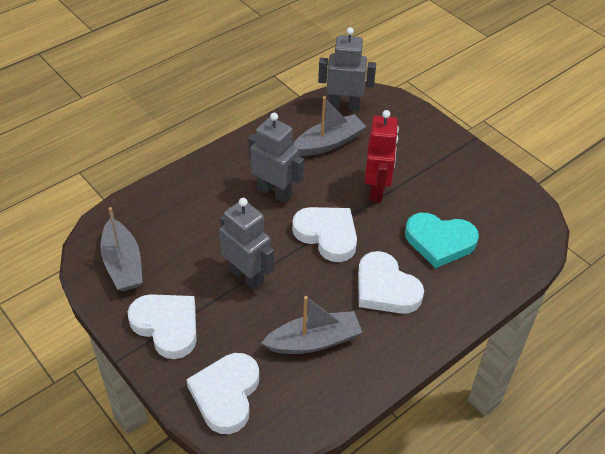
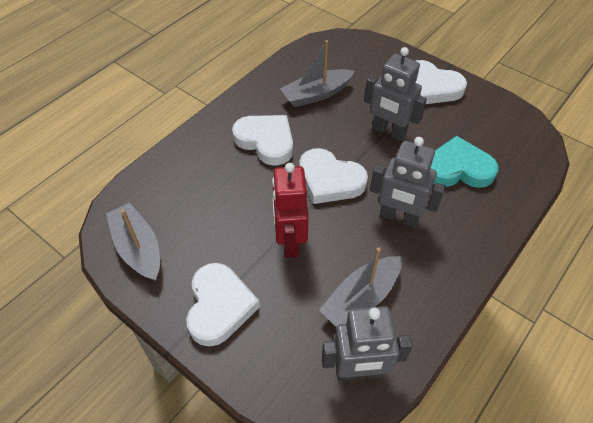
camera: 170 degrees right, 5 degrees up
grey boat [100,207,143,291] -> grey boat moved to [106,203,160,281]
white heart [186,353,259,434] -> white heart moved to [186,263,260,347]
turquoise heart [405,213,479,268] -> turquoise heart moved to [431,136,498,188]

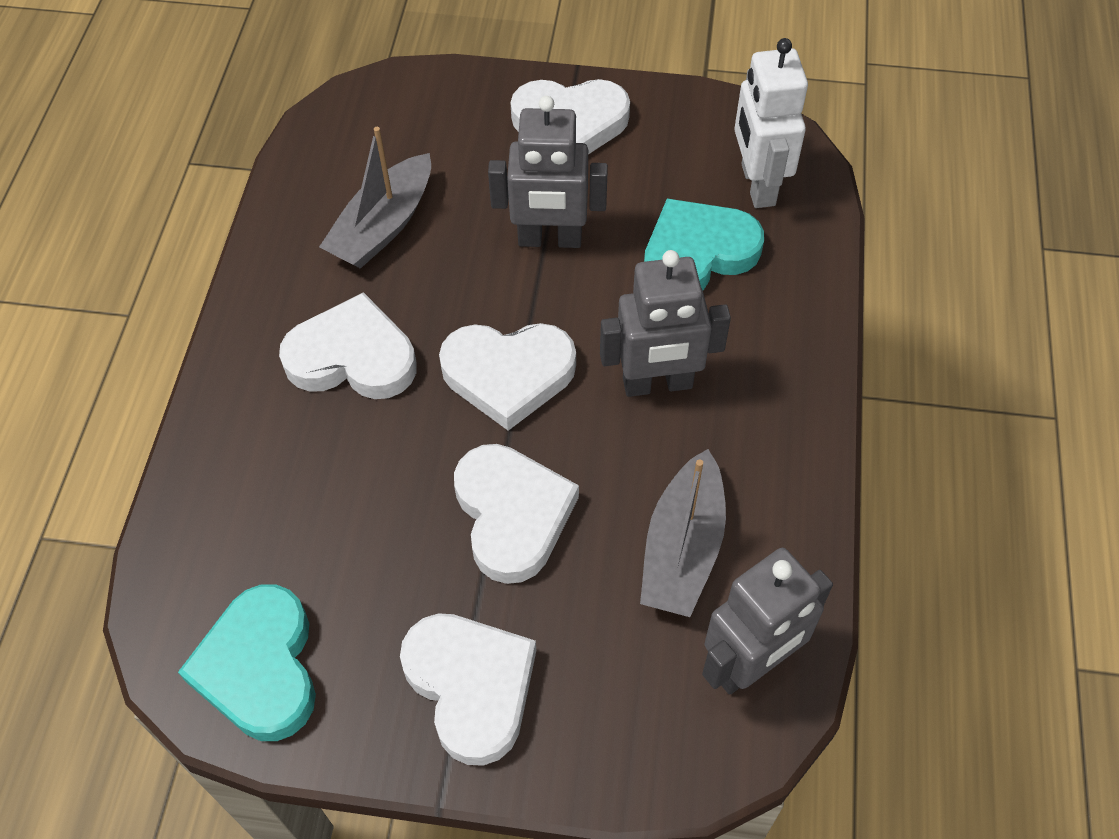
camera: 30 degrees left, 5 degrees up
grey boat [106,203,160,281] -> turquoise heart [178,584,316,741]
red robot [272,163,309,258] -> white heart [454,444,579,584]
none -> white robot [734,38,808,208]

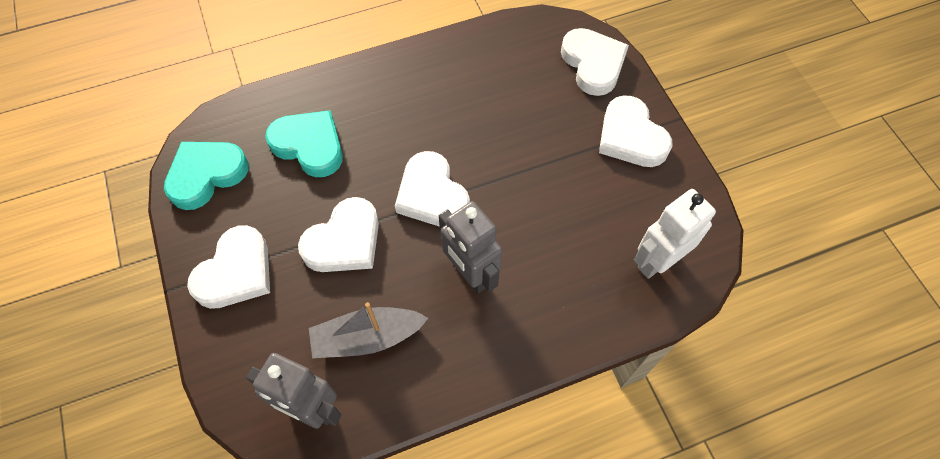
camera: 60 degrees right, 5 degrees up
white heart [279,292,416,399] -> white heart moved to [561,28,629,96]
grey boat [319,127,431,269] -> none
grey robot [488,96,608,248] -> none
turquoise heart [644,199,764,290] -> turquoise heart moved to [265,110,343,177]

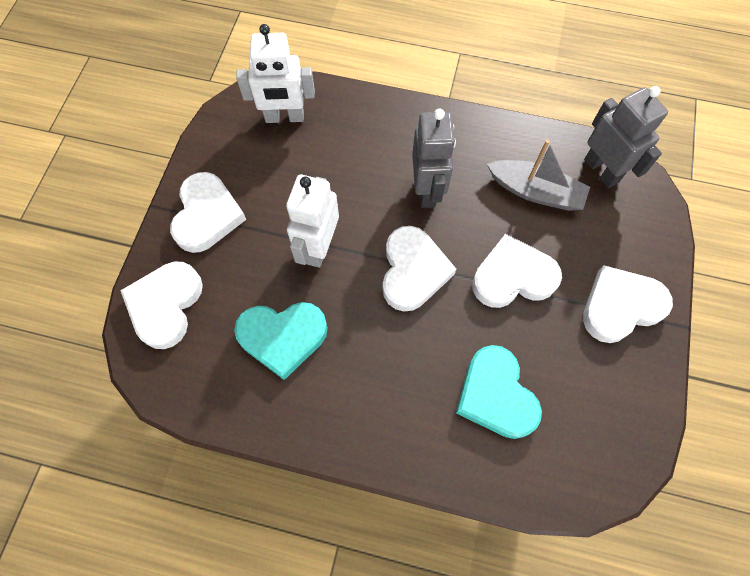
camera: 145 degrees left, 5 degrees up
turquoise heart [164,142,249,210] -> turquoise heart moved to [234,302,328,380]
none -> white robot [286,175,339,268]

